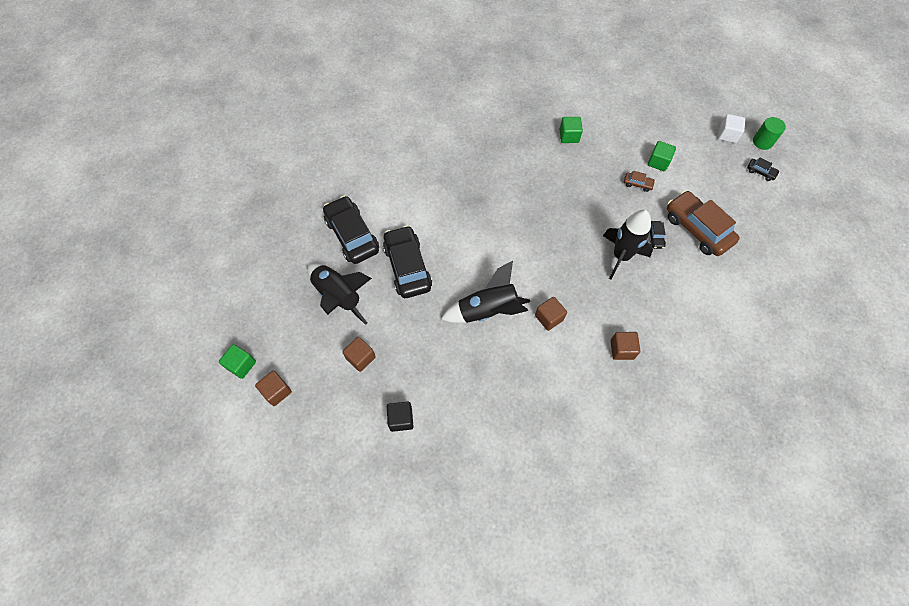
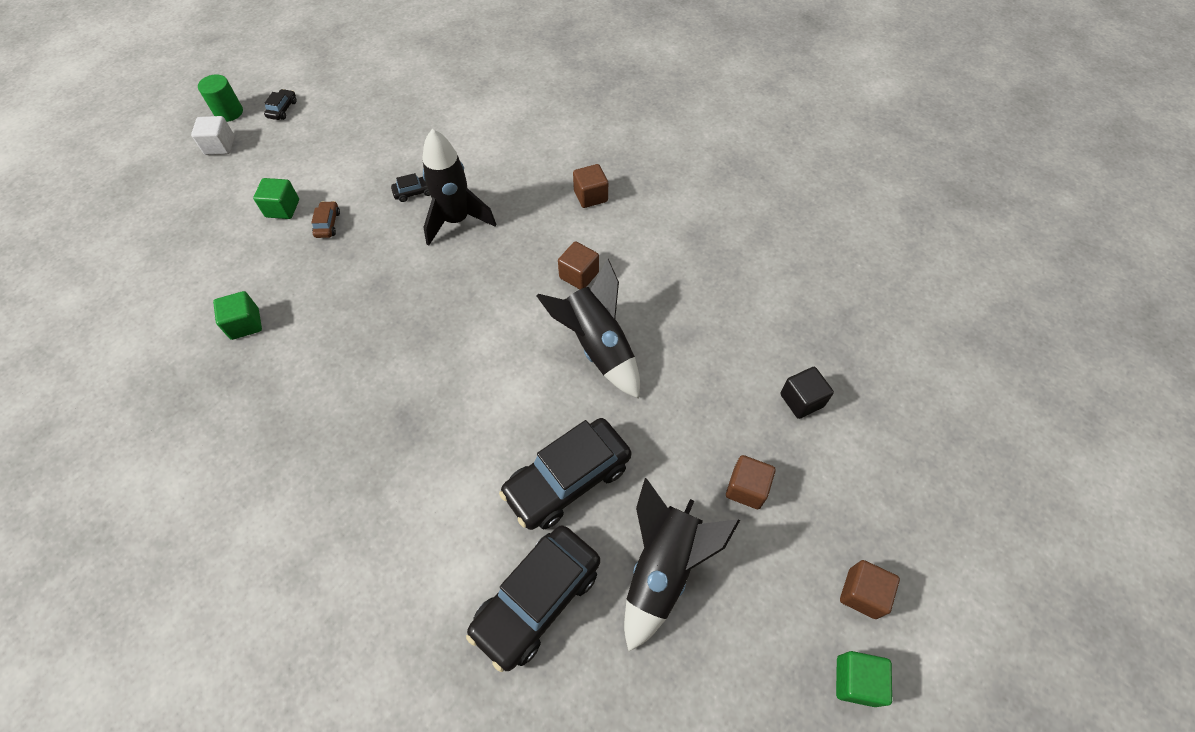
camera: 110 degrees left, 5 degrees down
brown car [667,190,740,256] -> none

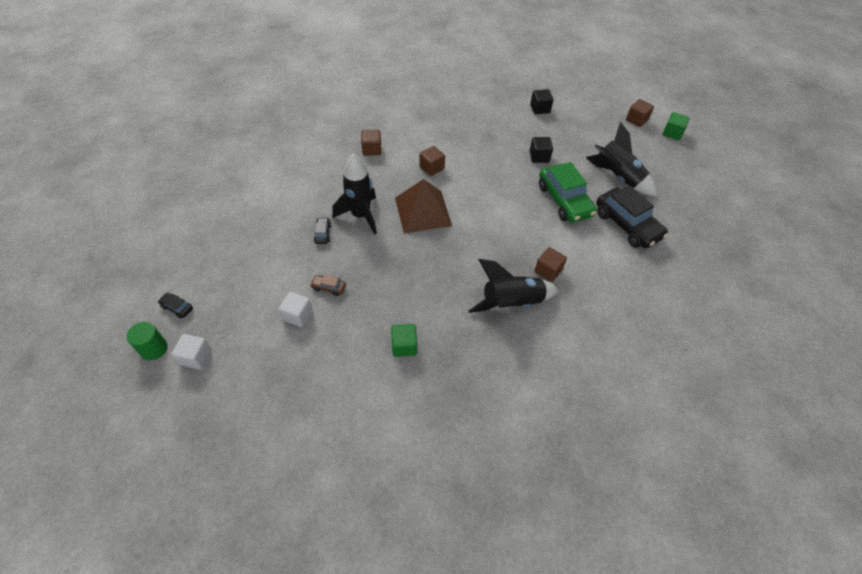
camera: 75 degrees left, 5 degrees down
green cube [253,178,299,219] -> white cube [278,292,313,327]
black car [499,418,631,530] -> green car [539,162,597,223]
black rocket [537,258,640,399] -> black rocket moved to [469,259,559,313]
brown cube [726,455,776,509] -> brown cube moved to [535,247,567,282]
none -> brown pyramid [395,179,452,233]
none -> black cube [530,137,553,163]

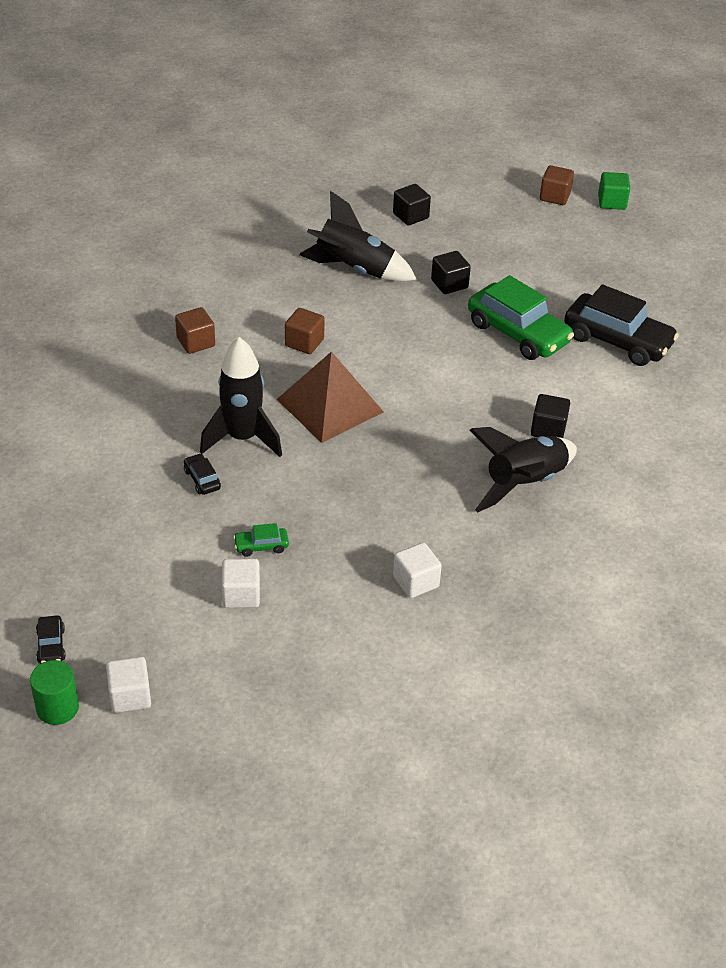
camera: 25 degrees left, 10 degrees down
black car [158,292,193,319] -> black car turned 105 degrees counterclockwise [36,615,66,664]
brown car [310,274,346,296] -> green car [233,523,289,557]
green cube [391,324,417,357] -> white cube [393,542,442,598]
brown cube [535,247,567,282] -> black cube [531,394,570,438]
black rocket [586,122,657,196] -> black rocket moved to [299,191,417,282]

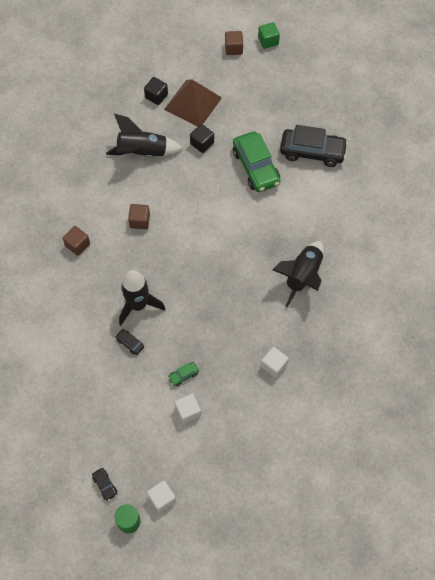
camera: 20 degrees left, 20 degrees up
brown pyramid [277,351,384,443] -> brown pyramid moved to [164,79,222,127]
green car [468,275,574,360] -> green car turned 45 degrees clockwise [233,132,280,192]
black cube [531,394,570,438] -> none

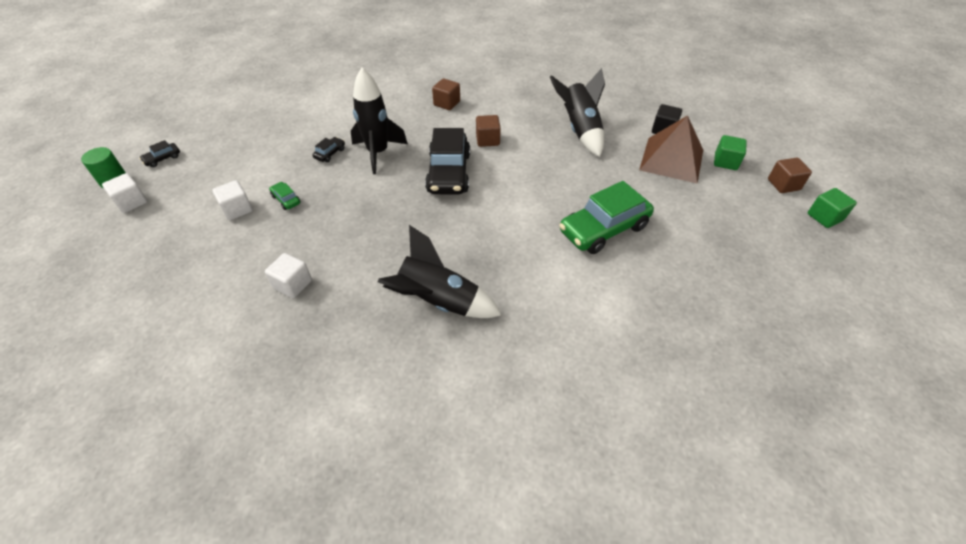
camera: 80 degrees right, 15 degrees down
black cube [190,124,214,153] -> none
black car [280,125,348,167] -> black car moved to [425,128,470,194]
none -> green cube [714,135,747,170]

